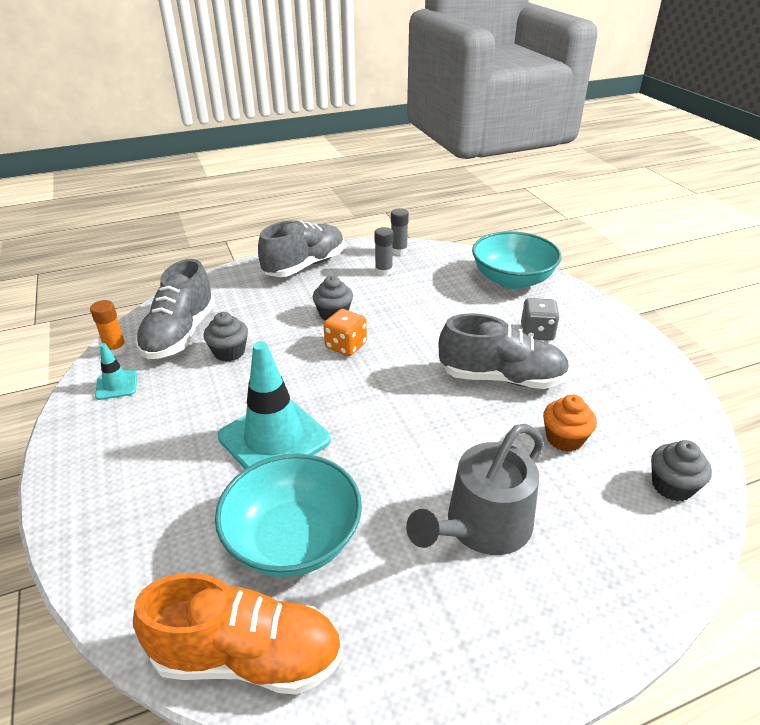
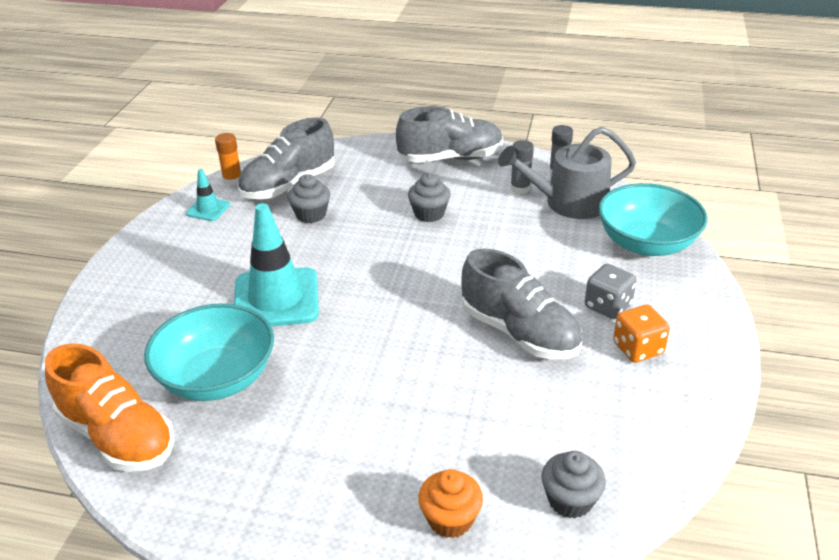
camera: 35 degrees right, 0 degrees up
orange dice [323,309,367,356] -> orange dice moved to [613,305,670,363]
grey watering can [406,424,544,555] -> grey watering can moved to [498,127,636,219]
orange cupcake [543,395,597,452] -> orange cupcake moved to [418,469,483,538]

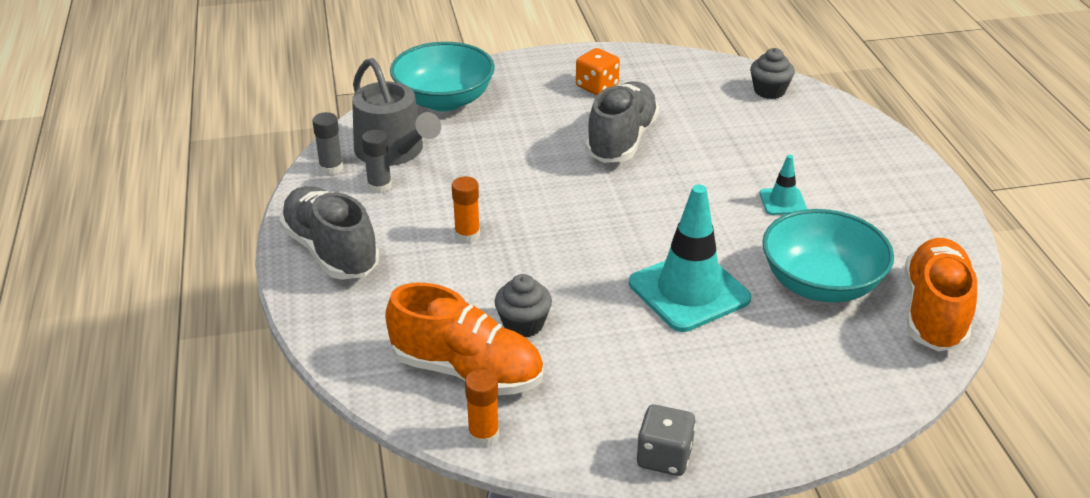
camera: 115 degrees left, 0 degrees up
turquoise traffic cone [186,169,230,221] -> turquoise traffic cone moved to [759,155,807,215]
grey shoe [237,117,335,199] -> orange shoe [385,283,543,395]
grey cupcake [408,173,450,222] -> orange glue stick [452,176,480,243]
orange cupcake [418,469,483,538] -> none
grey dice [585,264,637,319] -> grey dice moved to [636,405,696,476]

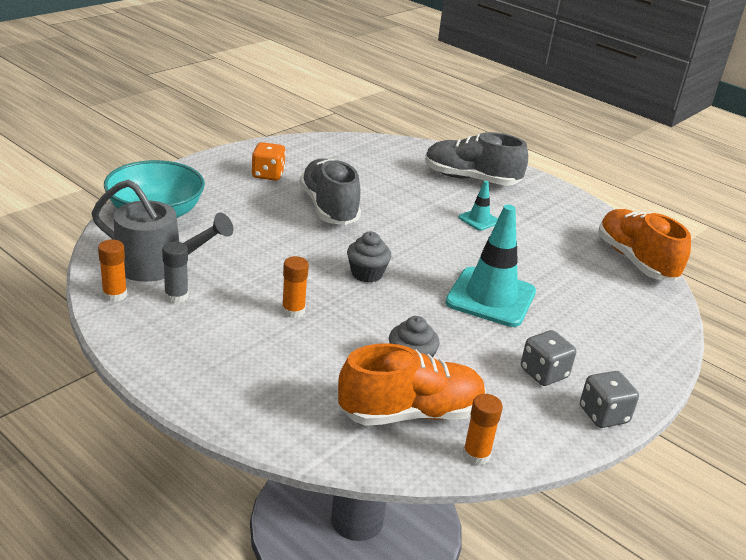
camera: 40 degrees left, 5 degrees down
grey shoe [279,186,379,280] -> grey shoe moved to [425,132,528,186]
grey glue stick [312,112,343,175] -> orange glue stick [98,239,127,302]
grey cupcake [750,48,795,99] -> grey cupcake moved to [347,232,391,283]
turquoise bowl [762,209,894,303] -> none
none -> grey dice [521,330,576,386]

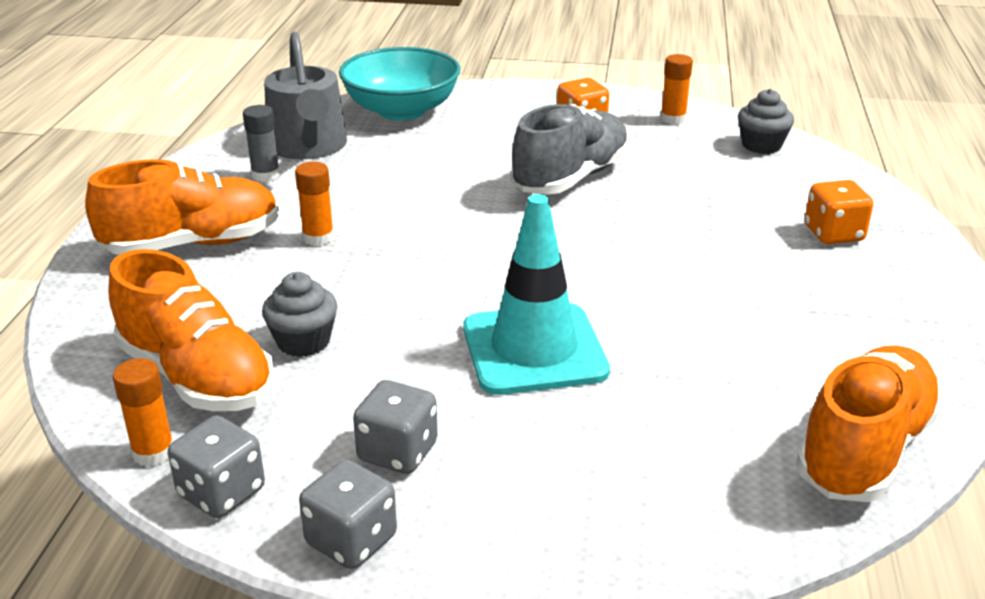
camera: 60 degrees right, 0 degrees up
orange glue stick [98,239,127,302] -> orange glue stick moved to [661,54,693,125]
grey cupcake [347,232,391,283] -> grey cupcake moved to [738,89,794,154]
grey shoe [425,132,528,186] -> orange dice [805,180,873,244]
turquoise traffic cone [458,181,498,231] -> none
none -> orange shoe [85,159,279,255]
none -> grey dice [168,416,265,518]

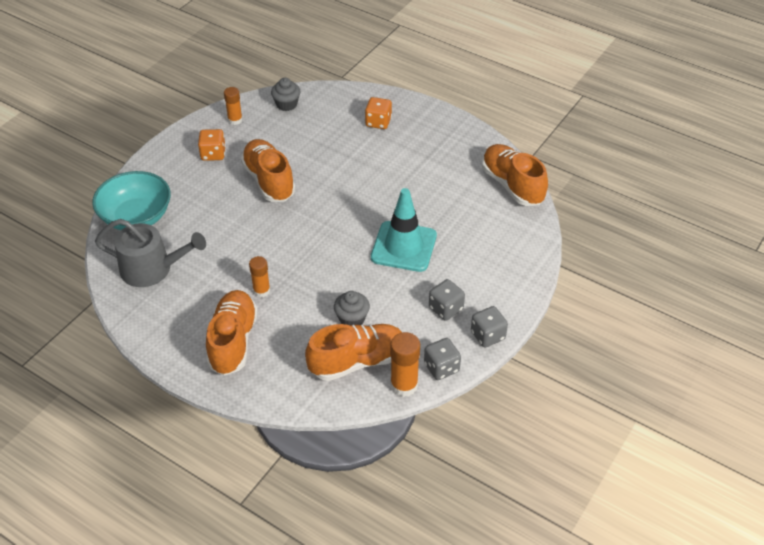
camera: 65 degrees left, 15 degrees up
orange glue stick [113,358,173,467] -> orange glue stick [390,332,420,397], size x1.50
grey glue stick [243,105,280,182] -> none
grey shoe [511,104,630,194] -> orange shoe [241,139,296,202]

